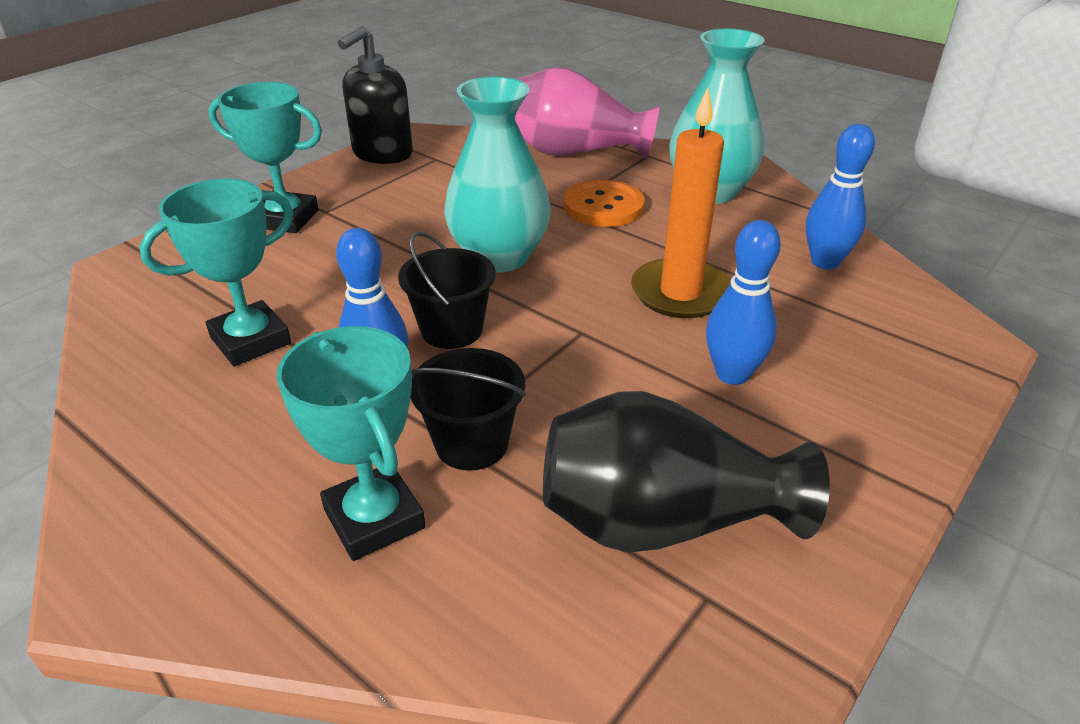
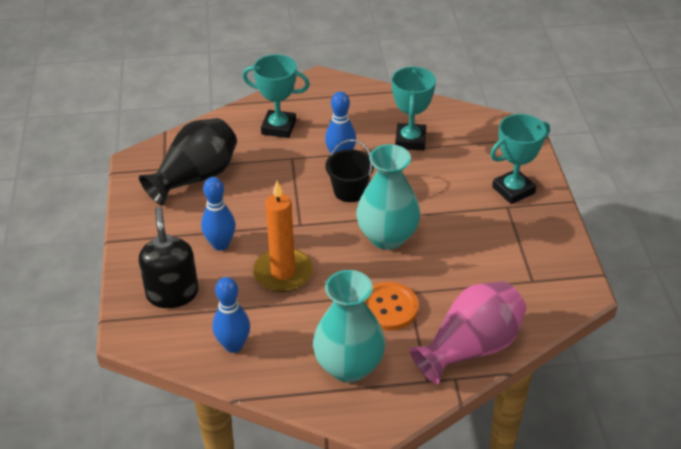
camera: 135 degrees right, 5 degrees up
black soap dispenser [338,26,413,164] -> black soap dispenser moved to [139,207,199,308]
black bucket [411,348,526,471] -> none

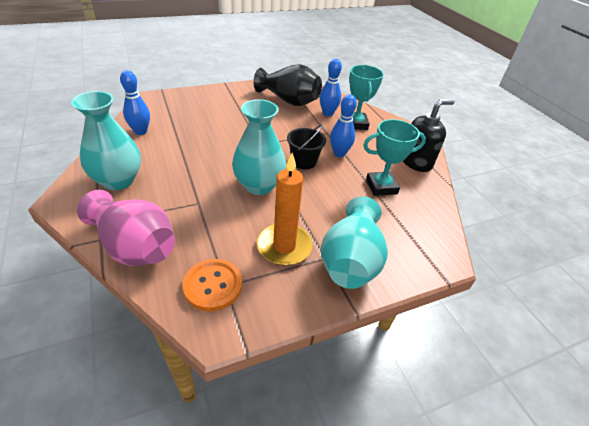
camera: 70 degrees right, 0 degrees up
black soap dispenser [139,207,199,308] -> black soap dispenser moved to [403,99,455,172]
blue bowling pin [201,177,235,251] -> blue bowling pin moved to [320,59,342,116]
orange candle [253,181,313,292] -> orange candle moved to [257,153,312,266]
orange button [364,282,418,331] -> orange button moved to [182,259,242,311]
turquoise trophy [490,114,550,204] -> turquoise vase [321,196,388,289]

